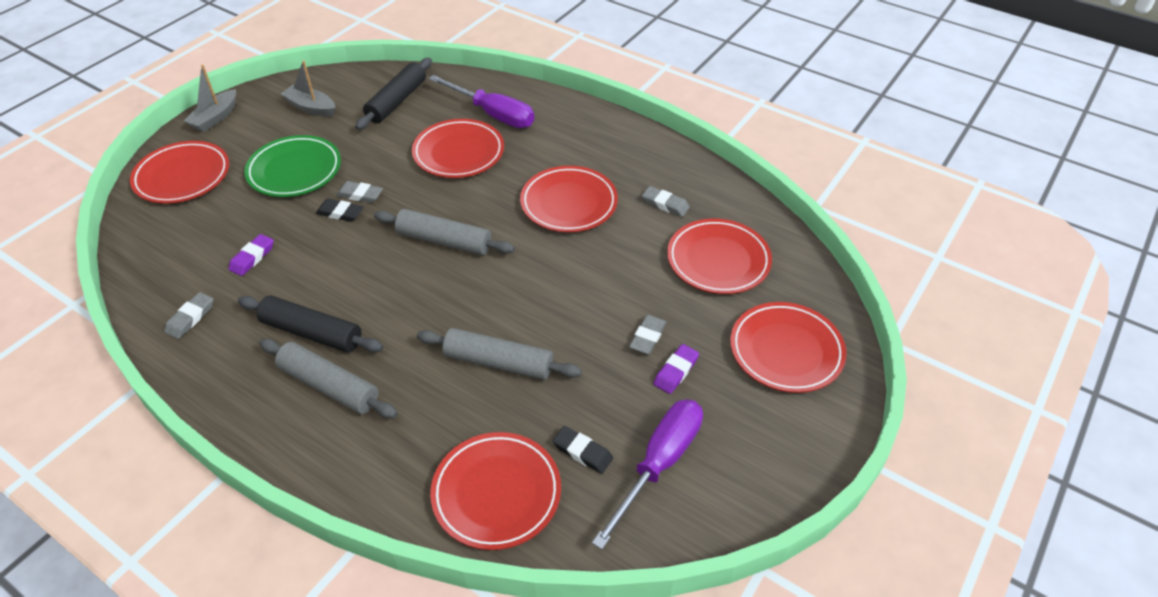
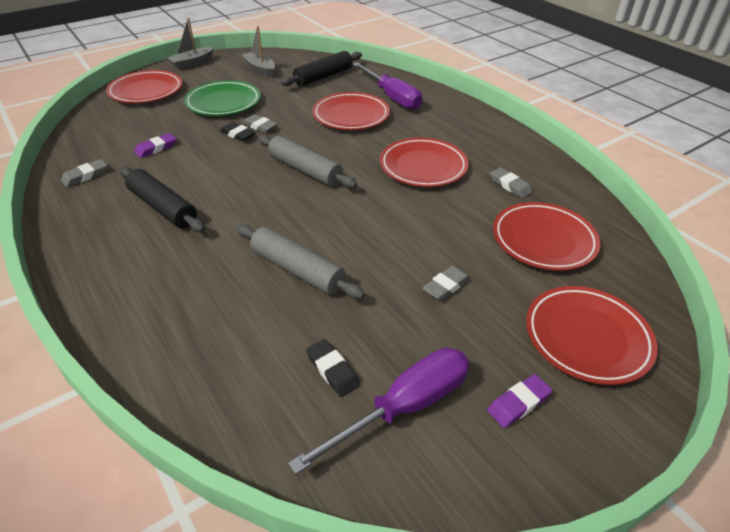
camera: 20 degrees right, 5 degrees down
grey rolling pin [259,339,398,419] -> none
red plate [430,432,561,550] -> none
purple eraser [653,344,699,394] -> purple eraser moved to [487,374,552,428]

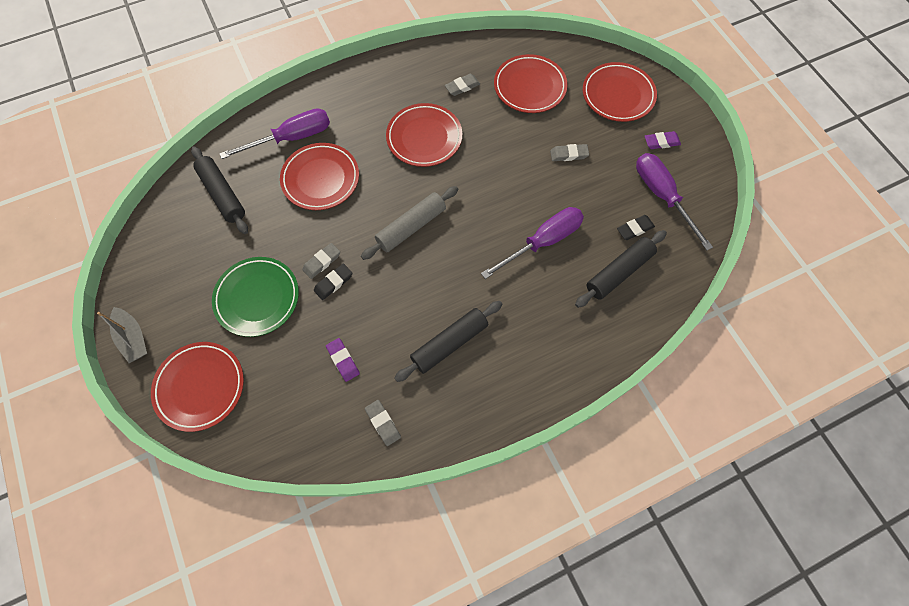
camera: 80 degrees left, 25 degrees up
grey rolling pin [236,224,365,299] -> purple screwdriver [481,207,584,279]
grey boat [242,26,275,77] -> none
grey eraser [422,266,470,301] -> grey eraser turned 60 degrees counterclockwise [550,144,589,161]
purple eraser [487,374,552,428] -> purple eraser turned 75 degrees counterclockwise [645,131,681,149]
none -> black rolling pin [575,230,667,308]

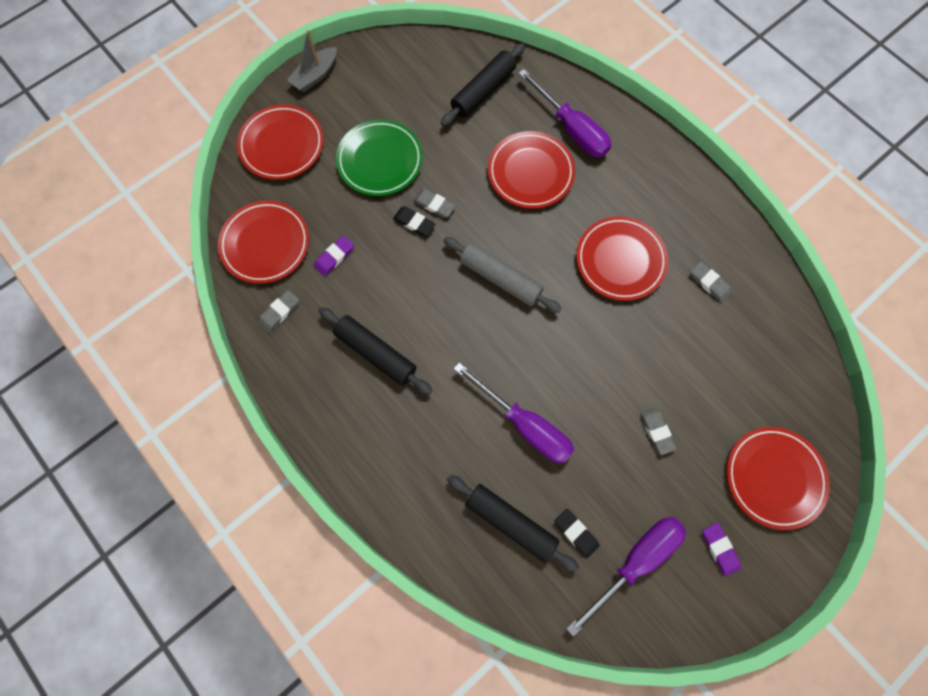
camera: 75 degrees right, 5 degrees up
red plate [494,54,567,113] -> red plate moved to [218,200,309,284]

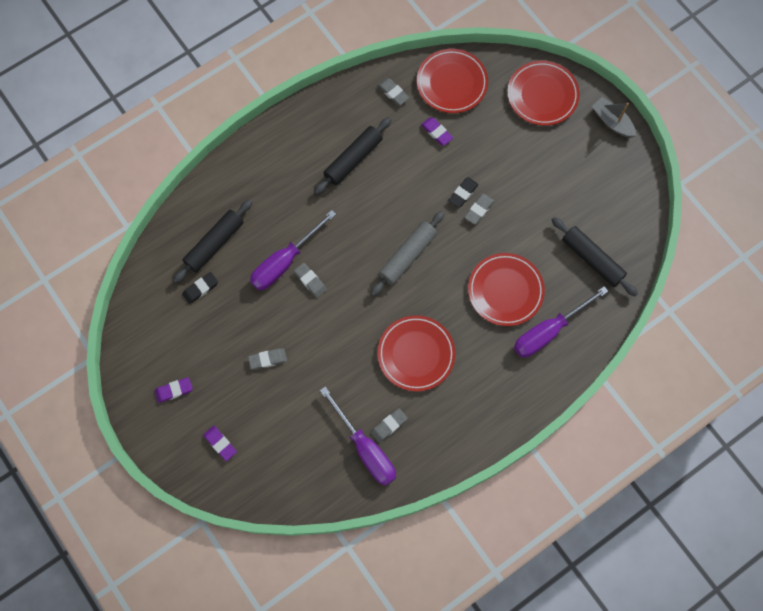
camera: 95 degrees right, 0 degrees up
green plate [336,120,423,196] -> none
purple screwdriver [566,517,686,637] -> purple screwdriver moved to [320,387,396,486]
red plate [726,427,830,530] -> purple eraser [203,426,237,461]
none -> grey eraser [294,263,327,298]

